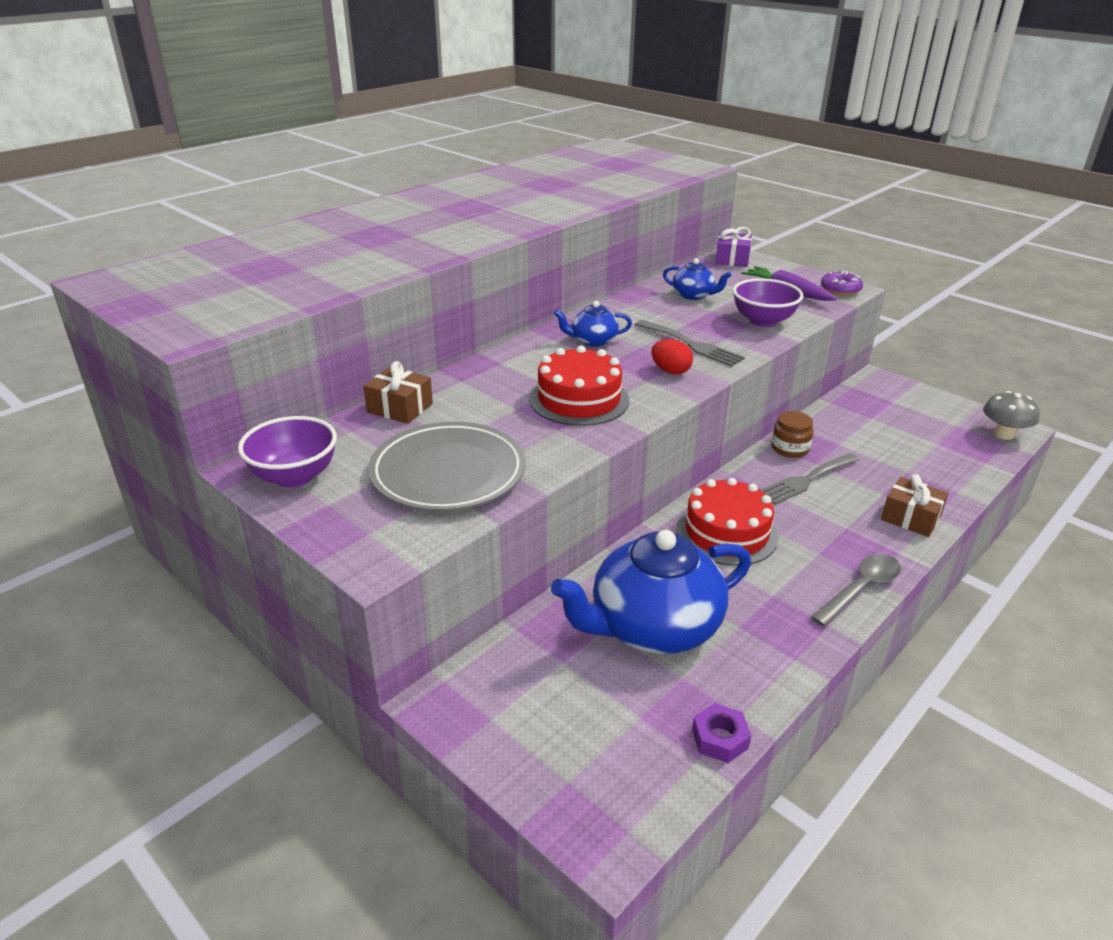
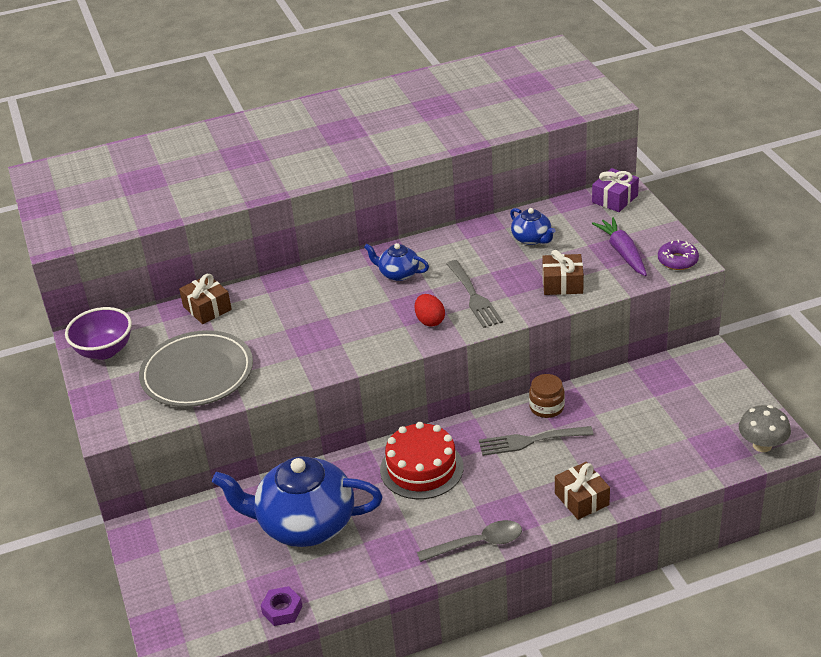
camera: 30 degrees right, 5 degrees up
red cake [529,346,629,426] -> none
purple bowl [733,278,803,327] -> brown gift [542,250,584,295]

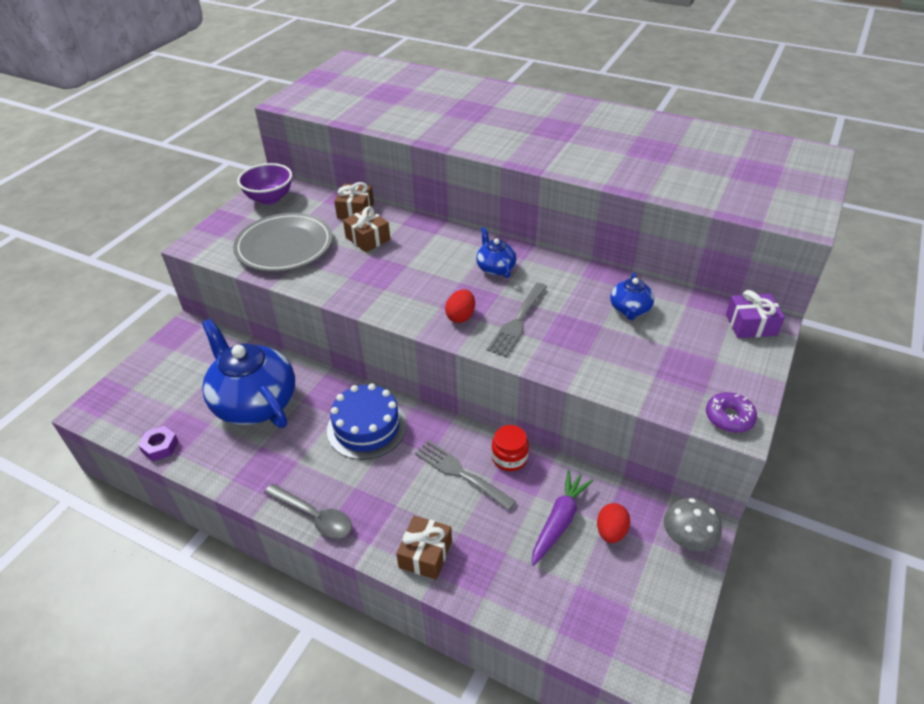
camera: 45 degrees right, 5 degrees up
red cake [380,422,463,499] -> blue cake [327,383,407,460]
brown jar [529,374,565,418] -> red jar [491,425,529,471]
brown gift [542,250,584,295] -> brown gift moved to [343,206,390,252]
purple carrot [592,217,647,276] -> purple carrot moved to [532,470,594,566]
grey mushroom [739,405,791,452] -> grey mushroom moved to [664,498,722,551]
none -> red egg [597,503,630,543]

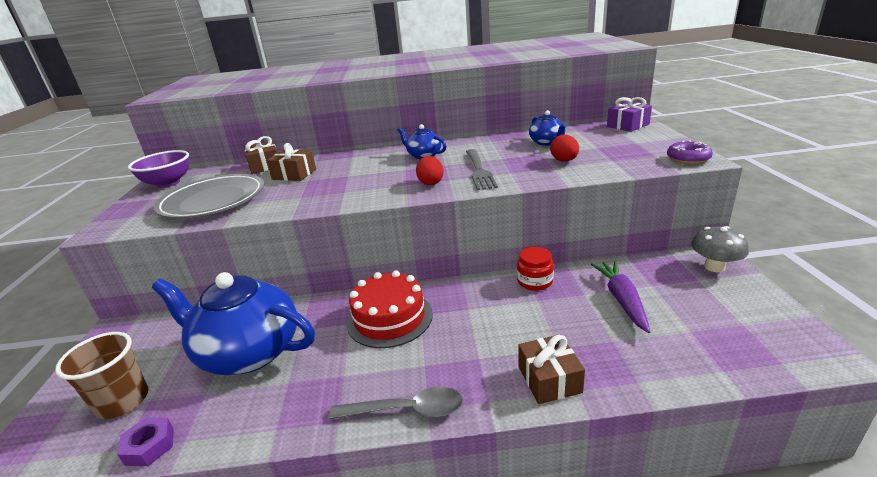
camera: 30 degrees left, 15 degrees down
blue cake [327,383,407,460] -> red cake [346,270,433,348]
grey fork [415,440,516,511] -> none
red egg [597,503,630,543] -> red egg moved to [550,135,579,162]
none -> brown cup [55,332,149,419]

